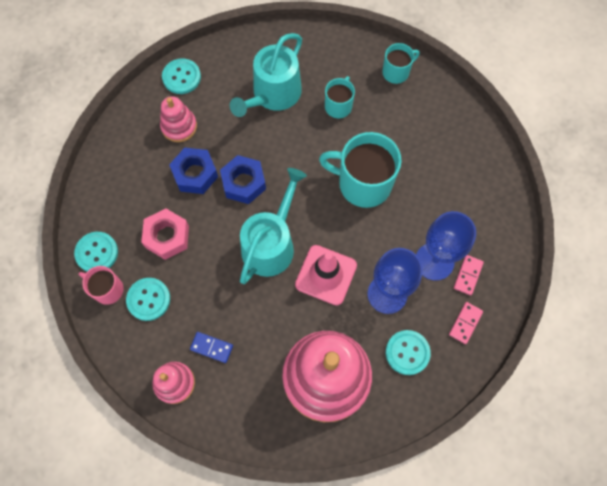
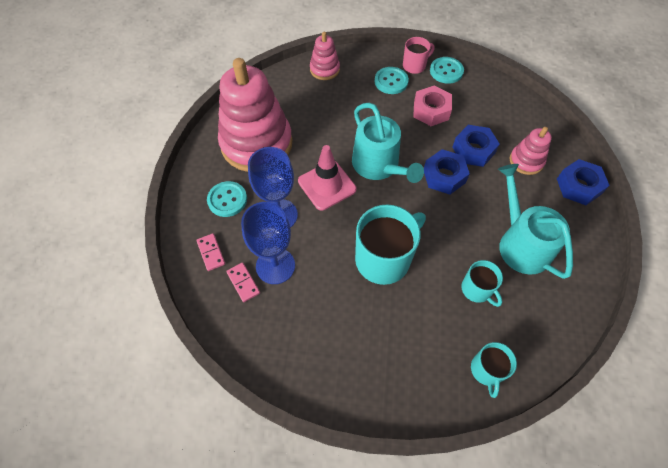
camera: 125 degrees right, 10 degrees down
turquoise button [162,58,201,94] -> blue nut [557,159,610,205]
blue domino [190,332,233,363] -> none

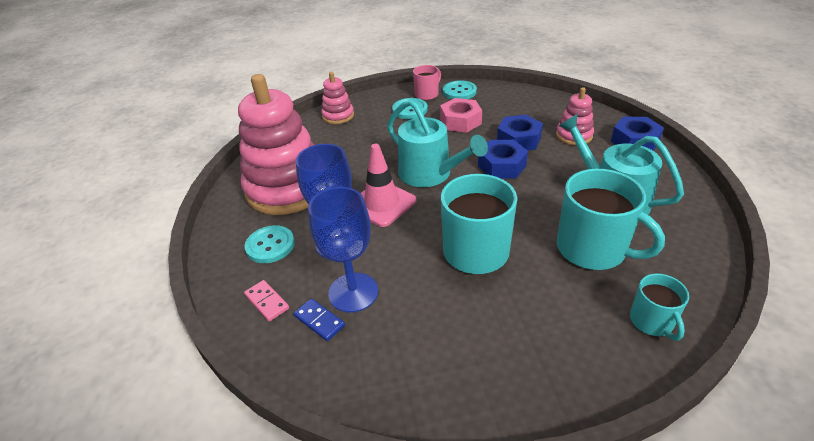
camera: 15 degrees left, 20 degrees down
pink domino [226,262,260,302] -> blue domino [294,299,345,341]
turquoise mug [461,260,503,307] -> turquoise mug [557,169,665,270], size x1.85

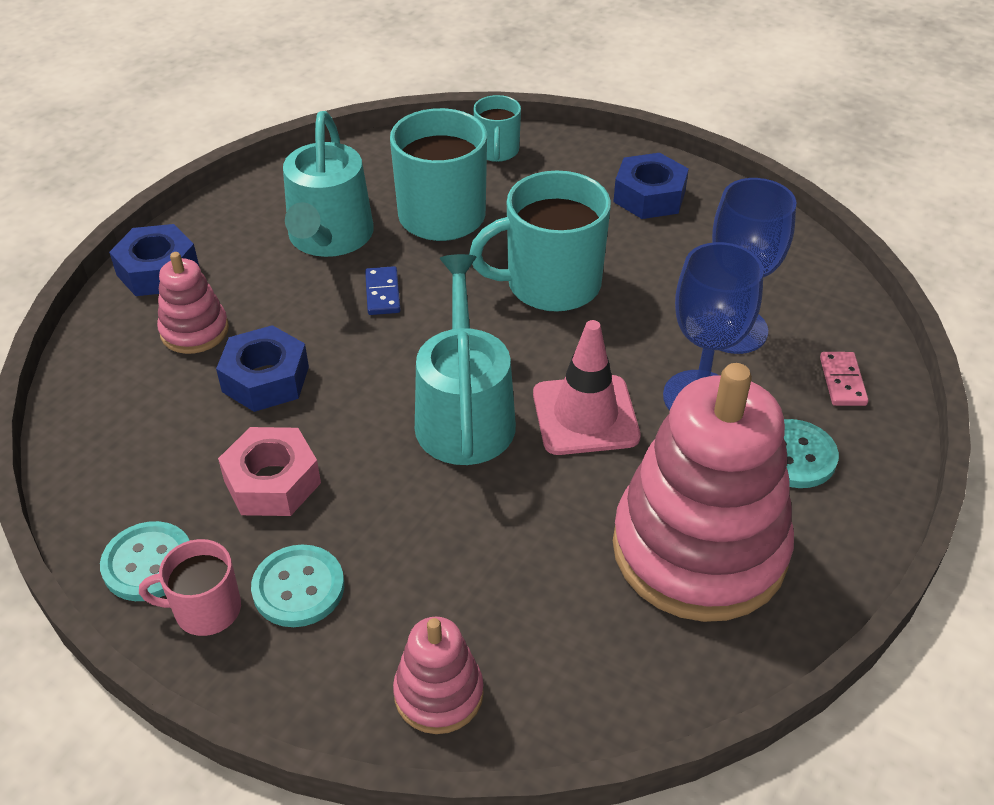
camera: 140 degrees left, 5 degrees up
blue domino [294,299,345,341] -> blue domino moved to [365,266,401,315]
blue nut [478,140,528,179] -> blue nut moved to [613,153,689,219]
turquoise mug [630,273,689,341] -> turquoise mug turned 150 degrees clockwise [473,95,521,162]

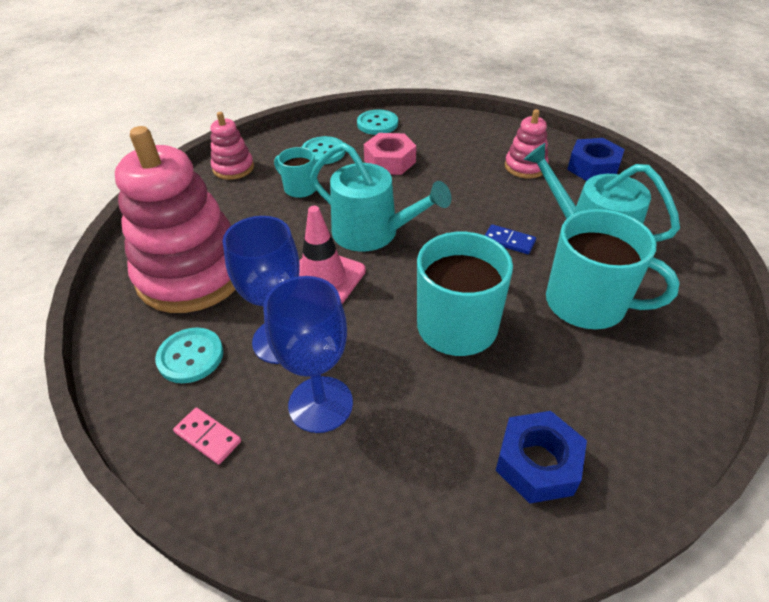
camera: 125 degrees right, 0 degrees up
pink mug [139,539,241,636] -> none
blue nut [216,325,309,412] -> none
turquoise mug [473,95,521,162] -> turquoise mug moved to [274,147,316,198]

